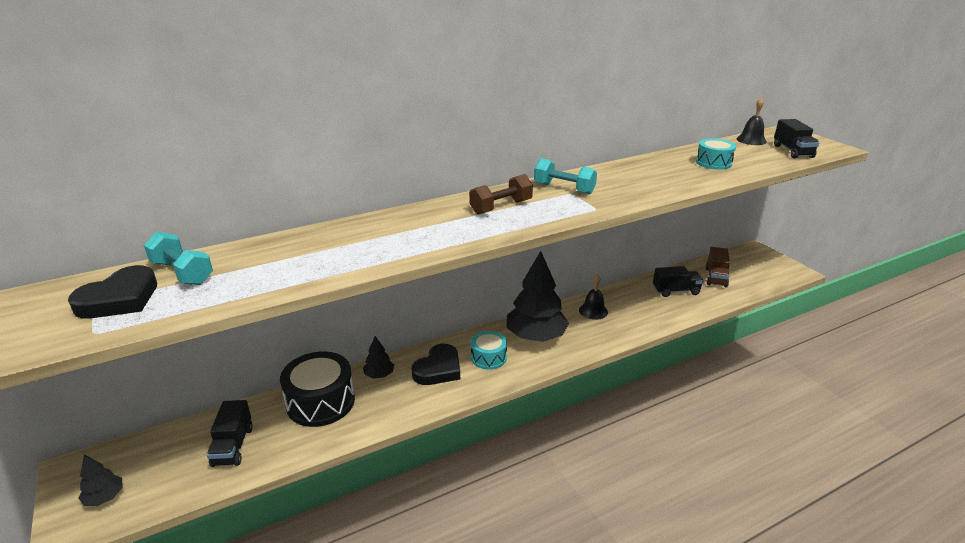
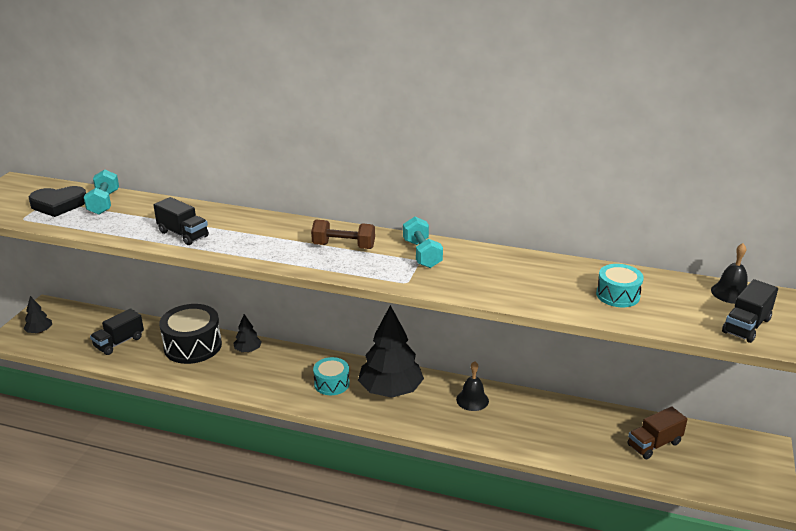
camera: 45 degrees right, 0 degrees up
black heart [412,344,460,385] -> none
black truck [653,266,704,297] -> black truck moved to [154,197,209,245]

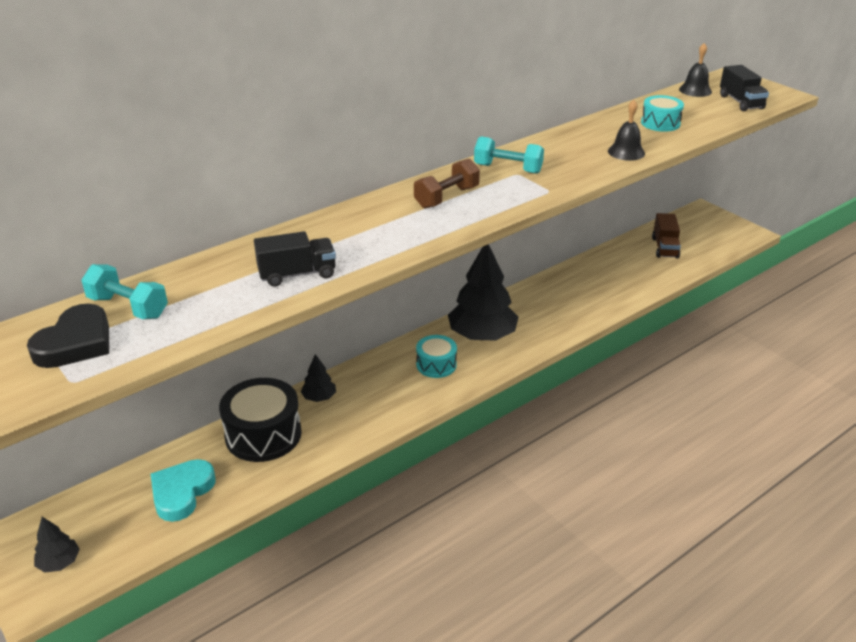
camera: 55 degrees left, 5 degrees up
black truck [90,308,144,355] -> turquoise heart [151,459,216,522]
black bell [456,361,489,411] -> black bell moved to [608,100,645,161]

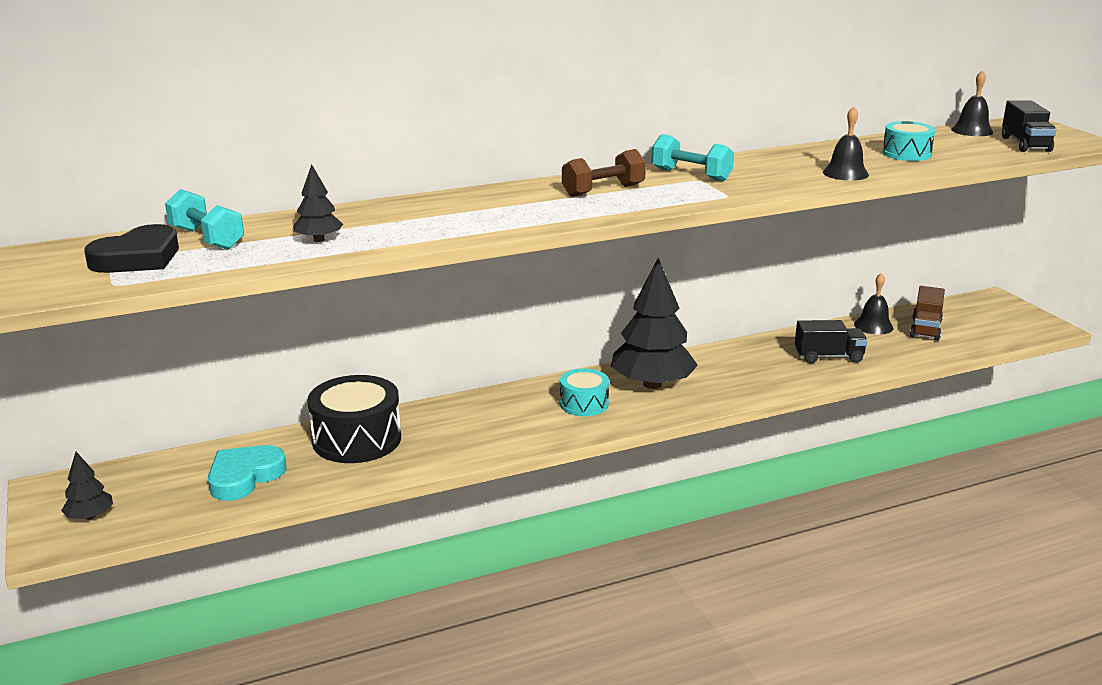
camera: 15 degrees right, 10 degrees down
black truck [254,231,336,287] -> black truck moved to [795,320,868,363]
black tree [301,354,336,402] -> black tree moved to [293,164,343,242]
none -> black bell [854,273,893,334]

